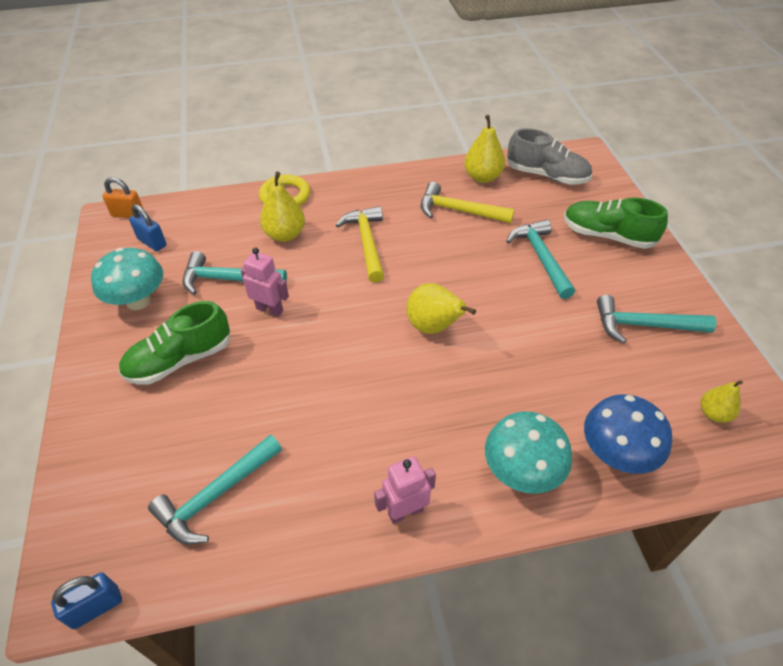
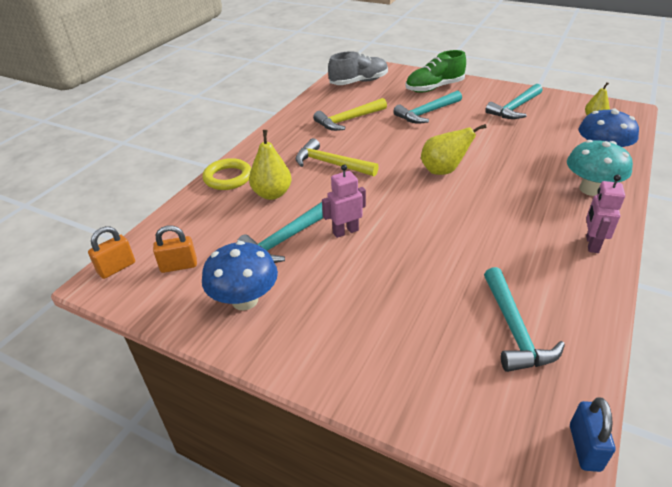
camera: 50 degrees left, 10 degrees down
turquoise mushroom [91,248,163,310] -> blue mushroom [202,241,278,311]
green shoe [119,301,230,385] -> none
blue padlock [129,204,167,251] -> orange padlock [153,225,197,273]
yellow pear [464,115,505,183] -> none
turquoise hammer [506,219,575,299] -> turquoise hammer turned 60 degrees counterclockwise [393,90,462,124]

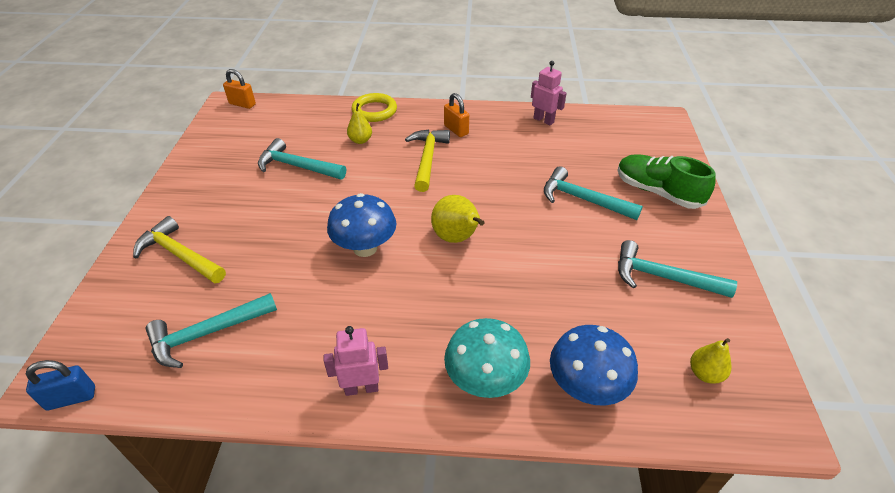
camera: 65 degrees right, 5 degrees up
orange padlock [153,225,197,273] -> orange padlock moved to [444,93,469,137]
blue mushroom [202,241,278,311] -> blue mushroom moved to [327,193,396,257]
yellow pear [249,130,292,200] -> yellow pear [347,103,372,144], size x0.64
yellow hammer [313,98,387,131] -> yellow hammer moved to [133,216,226,284]
pink robot [322,164,366,238] -> pink robot moved to [531,61,567,125]
grey shoe [328,51,388,85] -> none

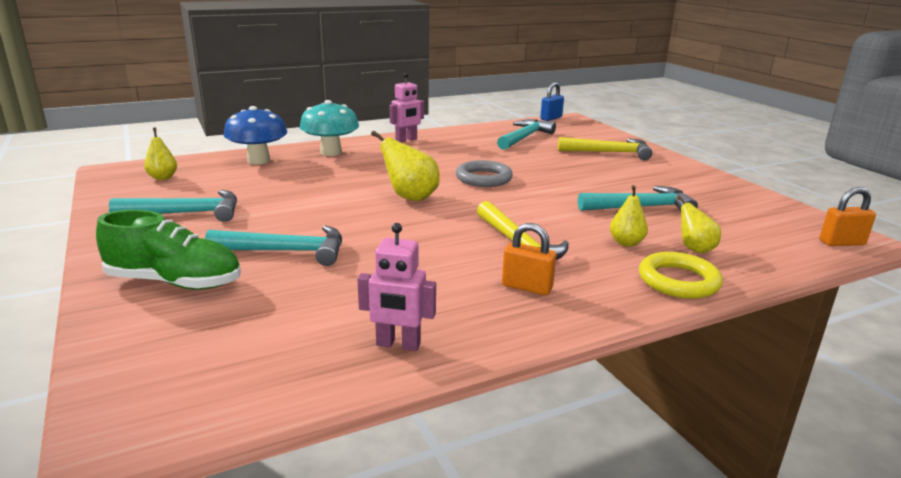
camera: 150 degrees right, 20 degrees down
blue mushroom [327,193,396,257] -> grey ring [456,160,513,187]
none -> yellow pear [677,195,721,253]

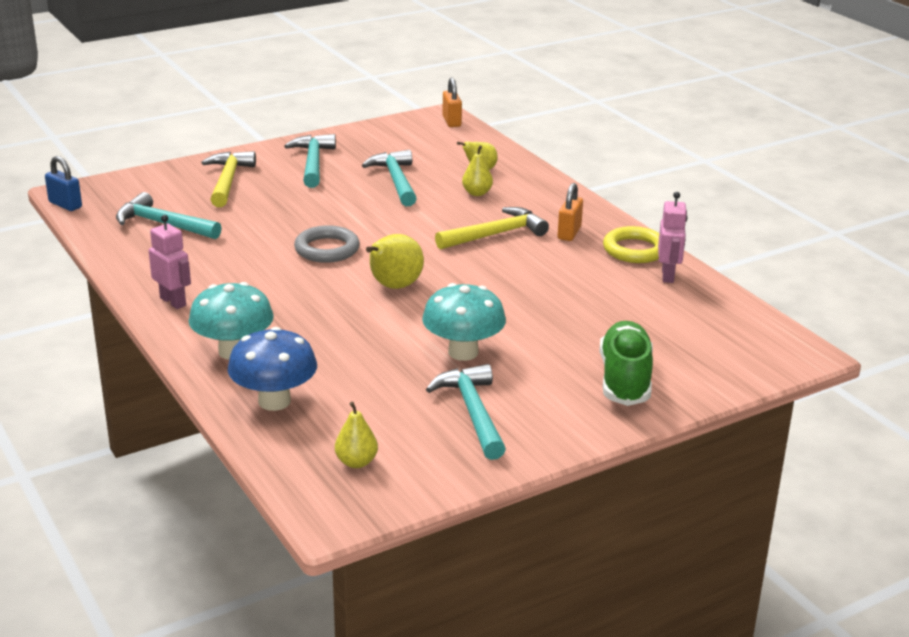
camera: 95 degrees left, 5 degrees up
turquoise hammer [205,225,342,266] -> turquoise hammer moved to [284,134,336,188]
yellow ring [639,252,723,299] -> yellow ring moved to [603,226,659,263]
none -> turquoise mushroom [422,283,506,361]

